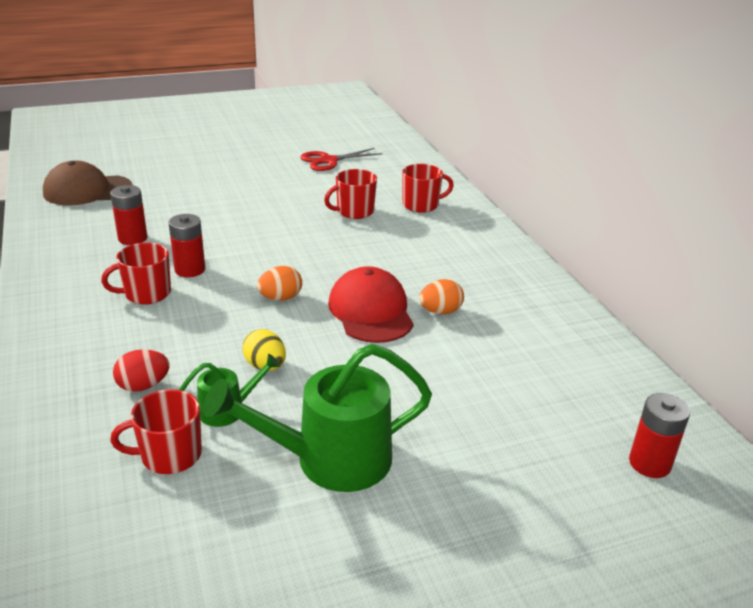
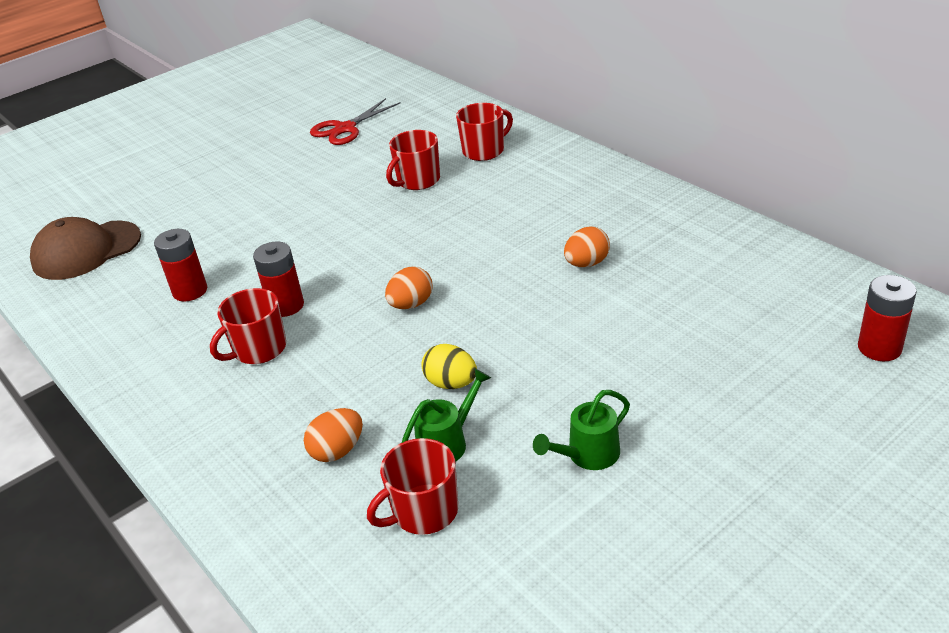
camera: 15 degrees left, 5 degrees up
red egg [113,349,170,392] -> orange egg [304,408,363,462]
green watering can [203,344,432,492] -> green watering can [533,390,630,470], size x0.51
red cap [328,266,414,343] -> none

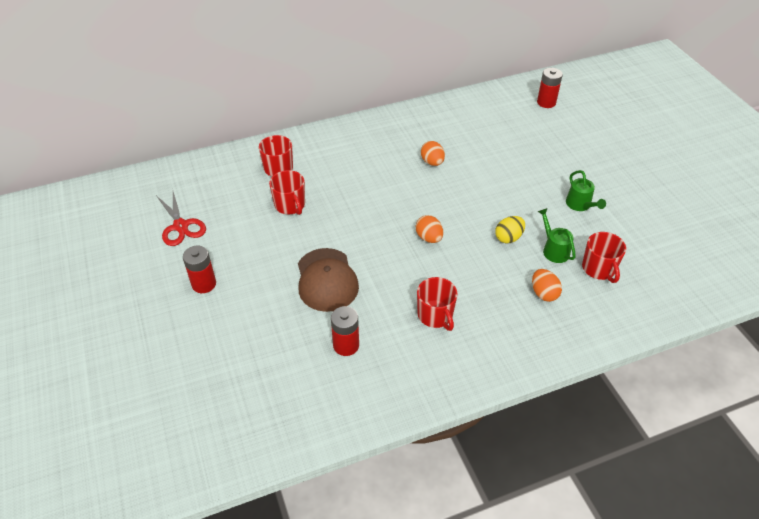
camera: 75 degrees left, 10 degrees up
brown cap [30,217,141,280] -> brown cap moved to [298,248,359,312]
red battery [253,242,304,317] -> red battery moved to [183,246,216,293]

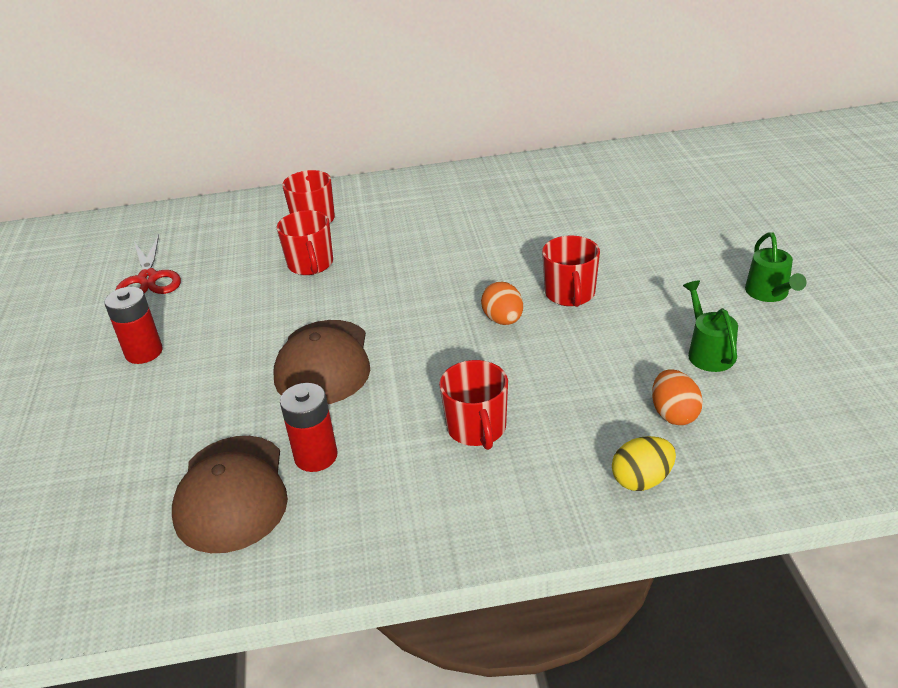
camera: 15 degrees right, 10 degrees down
orange egg [421,141,445,166] -> none
yellow egg [495,216,525,243] -> yellow egg moved to [612,436,676,491]
red battery [537,68,563,108] -> none
red mug [582,232,626,283] -> red mug moved to [542,236,600,307]
none -> brown cap [172,436,288,553]

